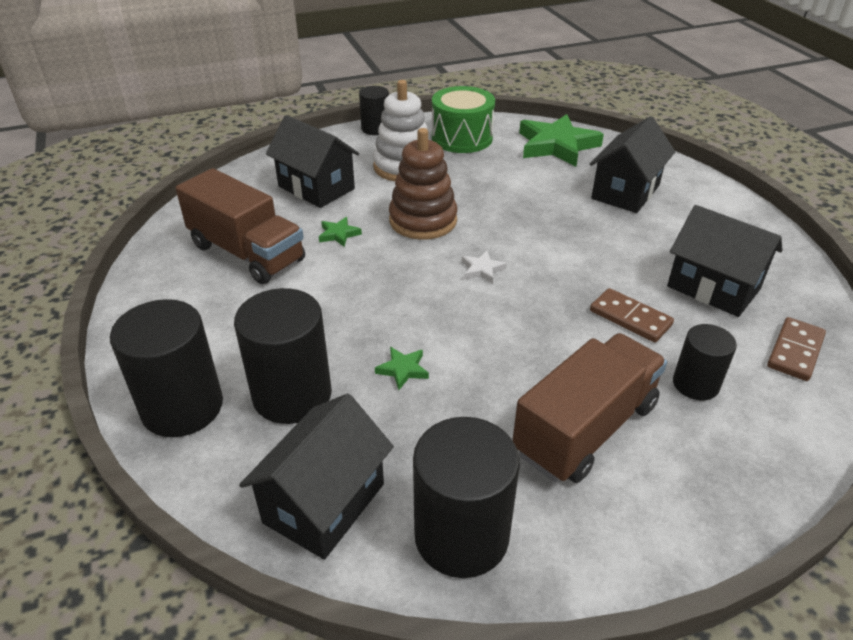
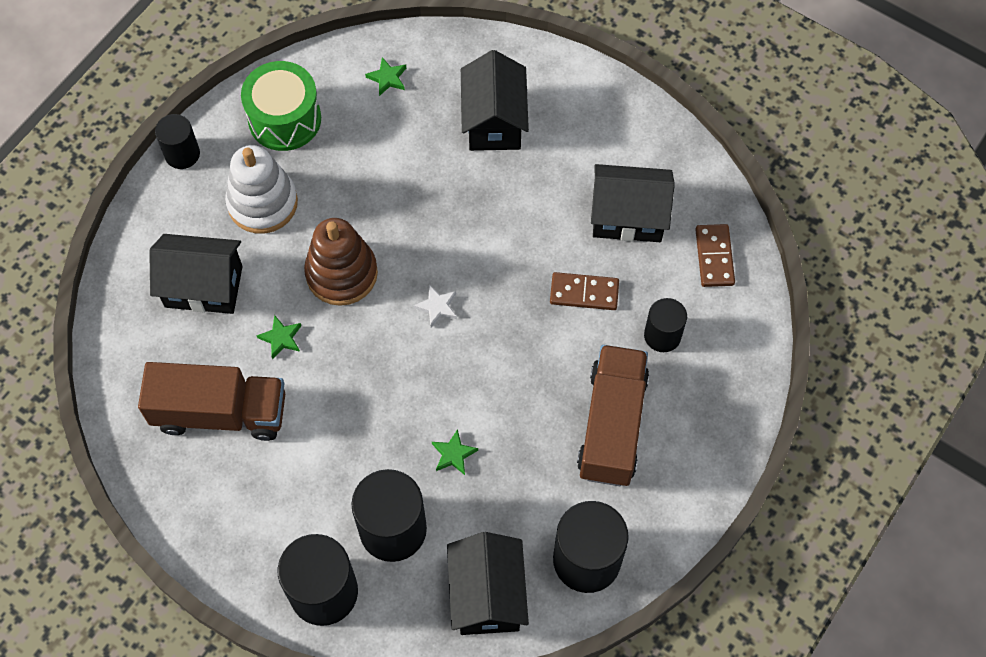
camera: 35 degrees left, 25 degrees up
green star [519,114,604,167] -> green star [365,57,406,96], size x0.43

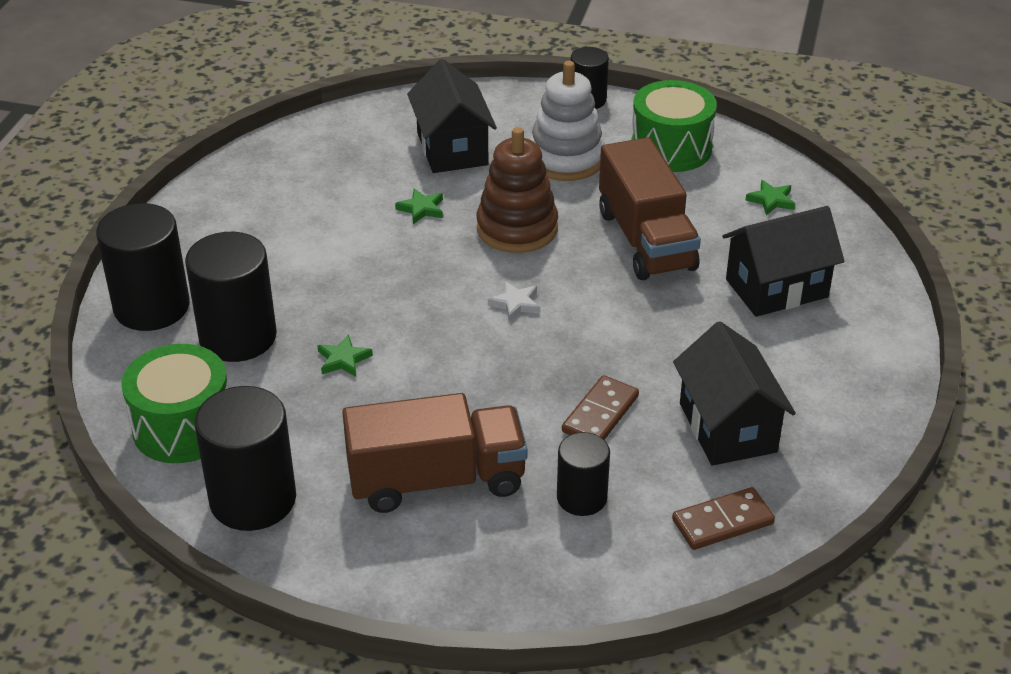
camera: 70 degrees right, 25 degrees down
brown truck [138,362,285,441] -> brown truck moved to [599,137,701,280]
black house [447,532,529,635] -> green drum [121,344,228,463]
brown domino [550,272,619,310] -> brown domino turned 45 degrees clockwise [562,375,639,440]

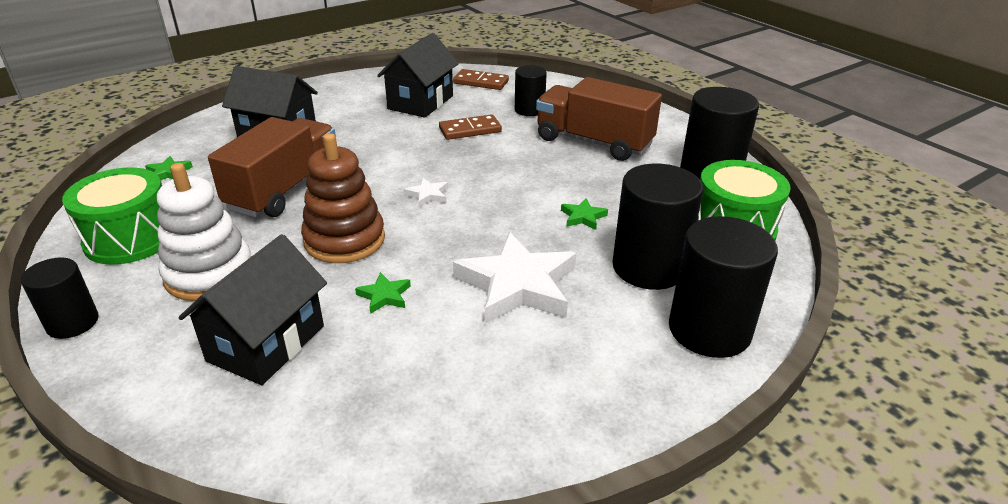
camera: 140 degrees left, 5 degrees down
none -> white star [453,232,576,324]

